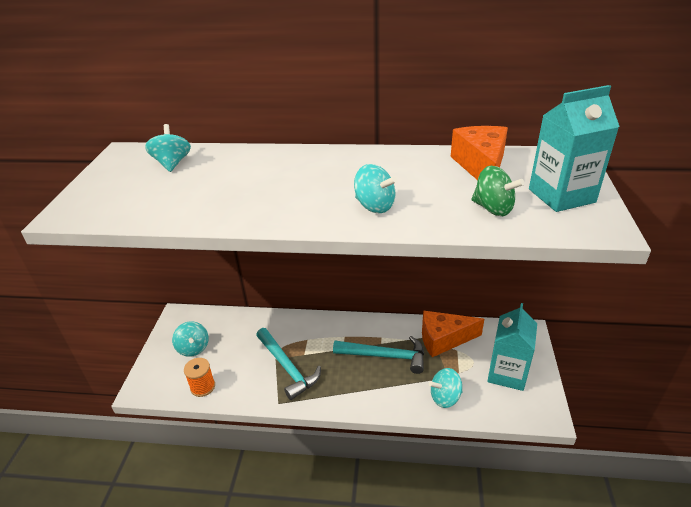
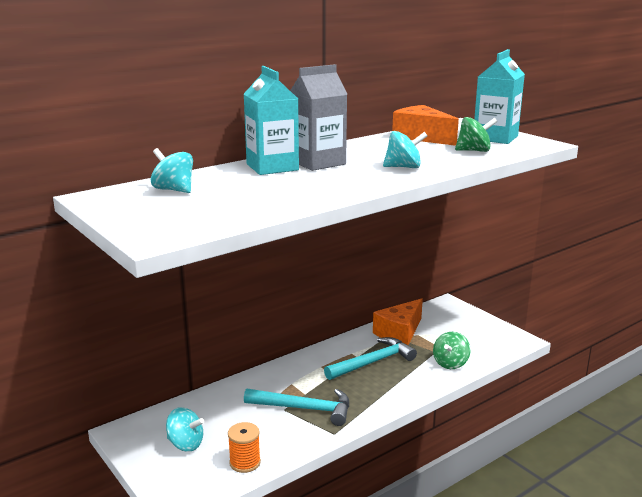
camera: 45 degrees left, 15 degrees down
turquoise spinning top [429,368,463,408] -> green spinning top [433,332,471,369]
turquoise carton [487,303,537,391] -> turquoise carton moved to [244,66,299,175]
none -> grey carton [290,64,347,171]

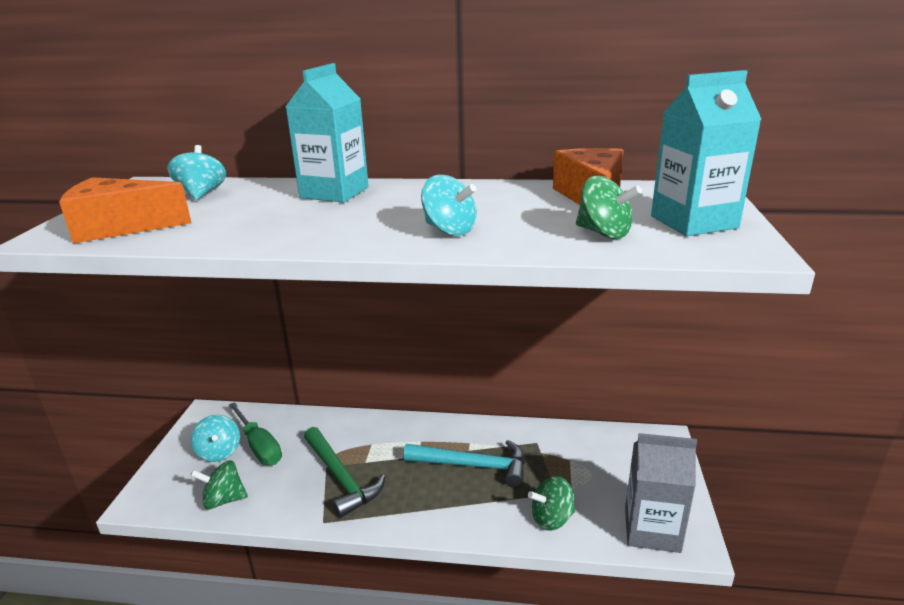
camera: 45 degrees right, 5 degrees up
orange spool [228,422,261,473] -> green spinning top [190,460,248,510]
turquoise hammer [244,388,349,426] -> green hammer [304,427,385,518]
grey carton [290,64,347,171] -> grey carton moved to [625,433,697,553]
orange cheese [373,299,423,345] -> orange cheese moved to [59,177,192,243]
none -> green screwdriver [229,402,282,465]

